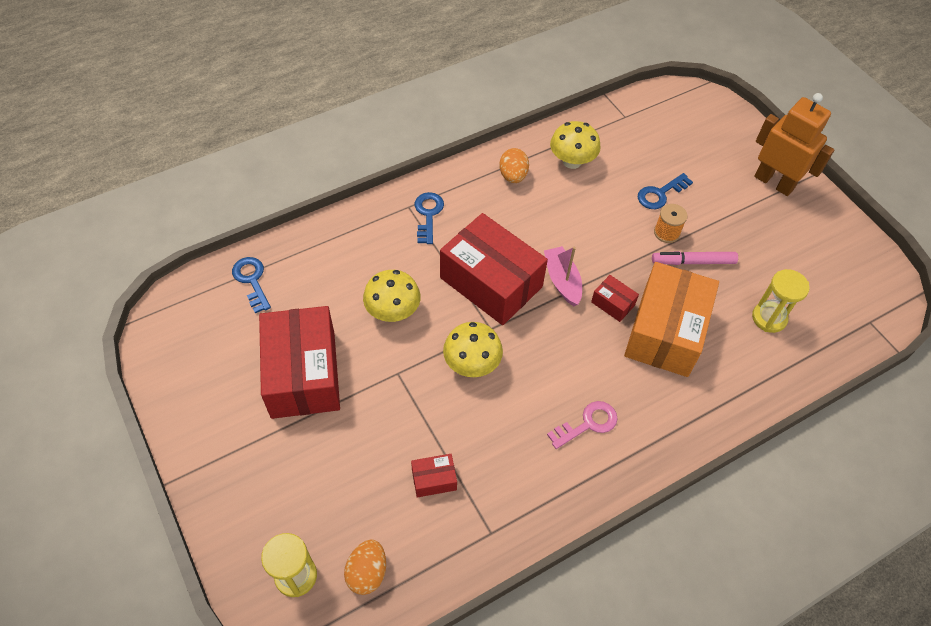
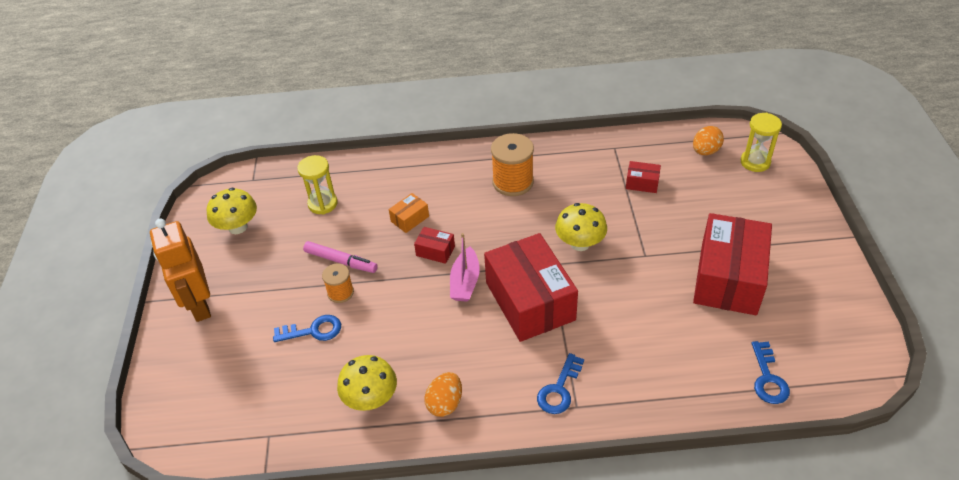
camera: 150 degrees left, 10 degrees down
yellow mushroom [363,270,421,322] -> yellow mushroom moved to [207,188,257,234]
pink key [547,401,618,449] -> orange spool [491,133,534,196]
red box [591,275,639,322] -> red box turned 45 degrees counterclockwise [414,227,455,264]
orange box [624,262,719,377] -> orange box [389,193,429,233], size x0.42

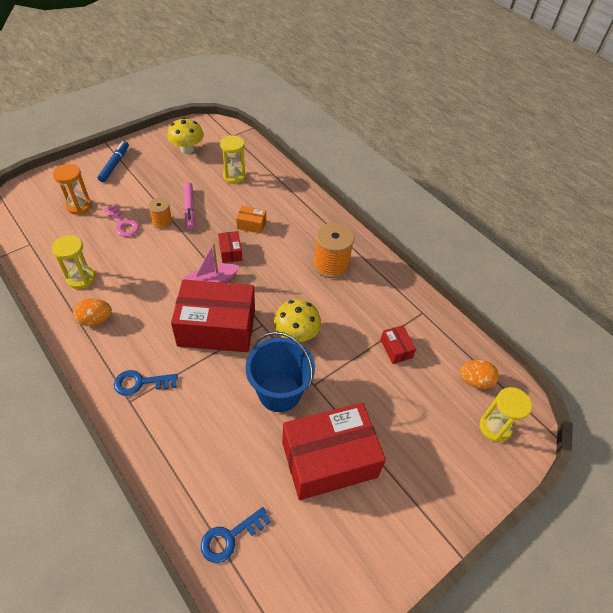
camera: 50 degrees right, 5 degrees up
orange robot [150,219,211,322] -> blue marker [98,141,129,182]
blue key [273,315,341,342] -> pink key [103,205,139,237]
yellow mushroom [337,355,397,411] -> yellow hourglass [51,235,95,289]
red box [484,233,578,342] -> red box turned 60 degrees clockwise [171,279,255,352]
none -> orange hourglass [53,164,92,215]
none -> blue bucket [245,331,315,412]

